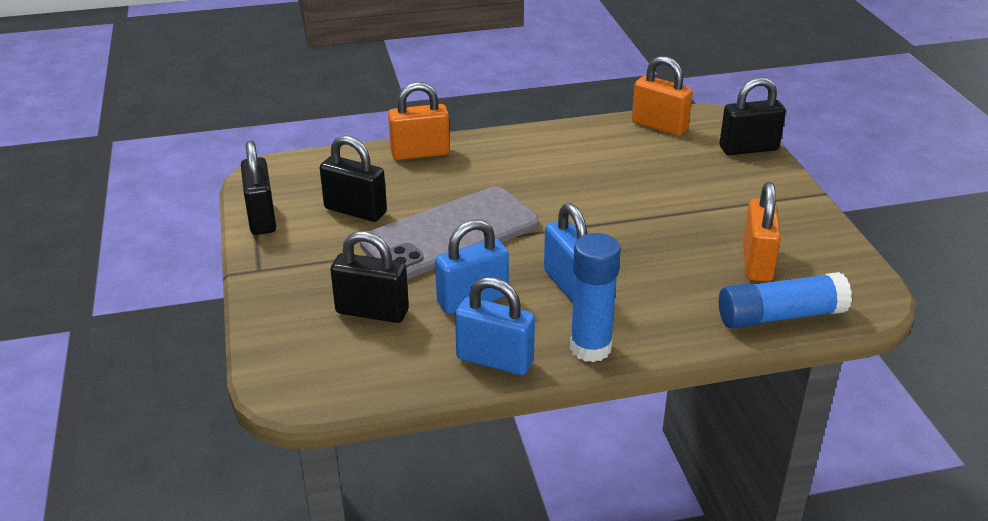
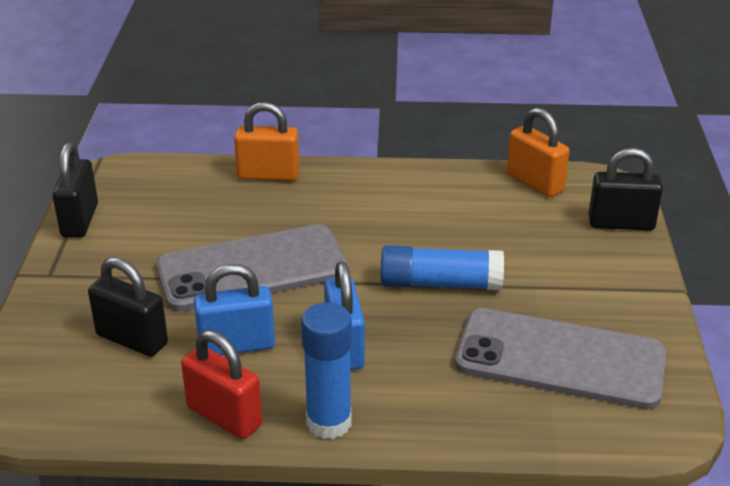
camera: 15 degrees right, 0 degrees up
black padlock [320,135,387,222] -> none
blue padlock [455,277,535,375] -> red padlock [181,330,262,439]
blue glue stick [719,272,852,328] -> blue glue stick moved to [381,245,504,291]
orange padlock [743,182,781,282] -> grey phone [455,308,667,409]

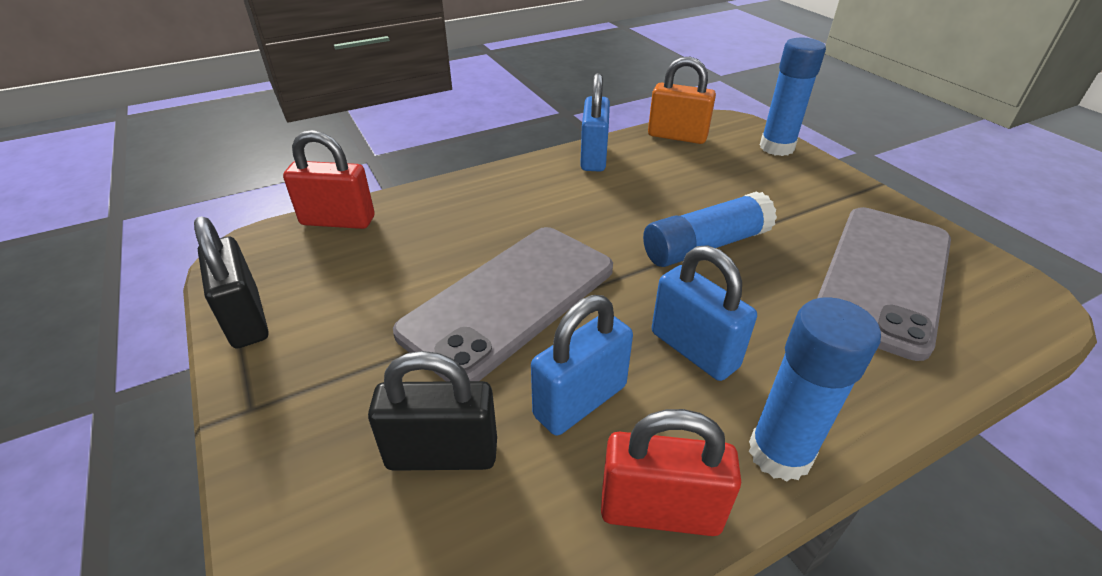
camera: 30 degrees left, 5 degrees up
orange padlock [234,102,300,181] -> none
grey phone [455,308,667,409] -> grey phone turned 45 degrees counterclockwise [817,207,951,361]
black padlock [589,148,663,231] -> blue glue stick [760,38,826,156]
none -> red padlock [283,130,375,229]
none -> blue padlock [580,73,610,172]

